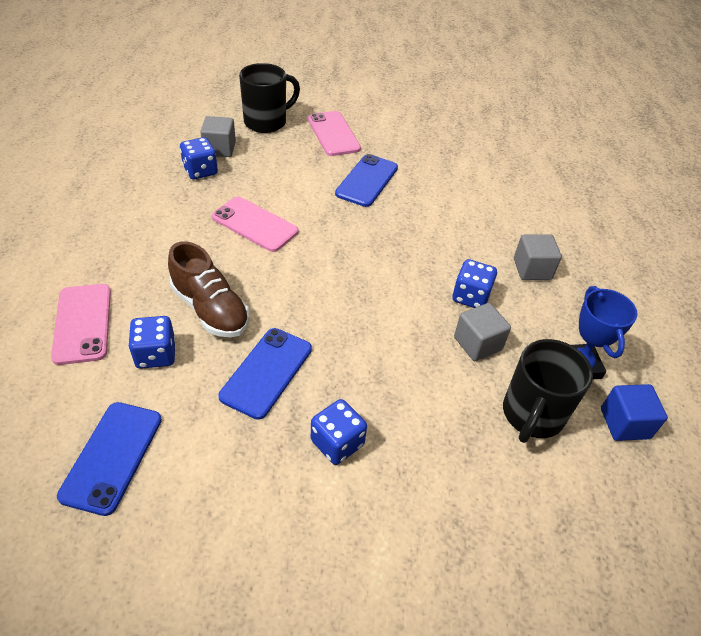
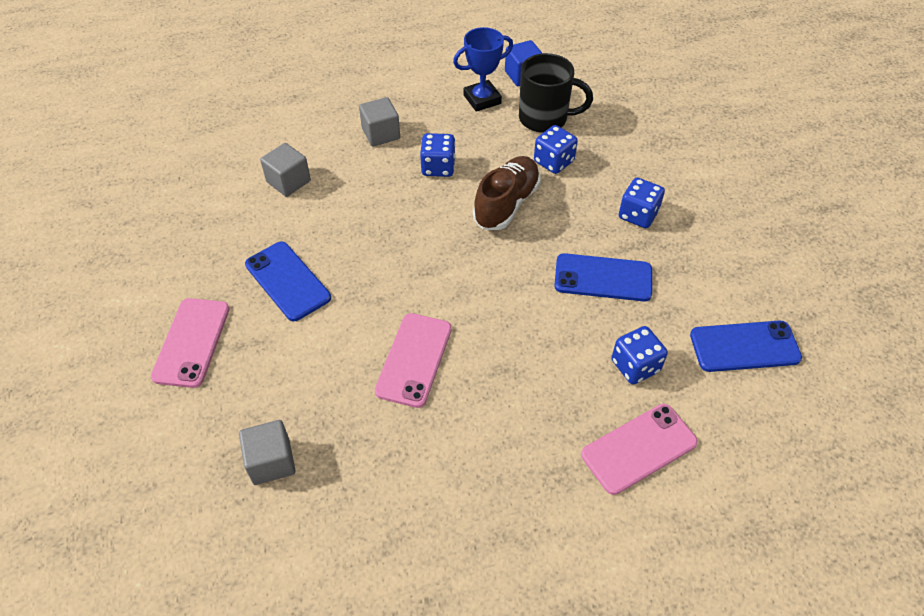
camera: 105 degrees left, 5 degrees up
brown shoe [168,241,250,337] -> brown shoe moved to [473,156,541,230]
blue dice [180,137,218,180] -> blue dice moved to [534,125,578,174]
black mug [239,63,300,133] -> none
pink phone [308,111,361,156] -> pink phone turned 45 degrees counterclockwise [151,298,230,388]
blue phone [335,154,398,207] -> blue phone turned 45 degrees clockwise [245,242,331,321]
grey cube [454,303,511,361] -> grey cube moved to [260,143,311,197]

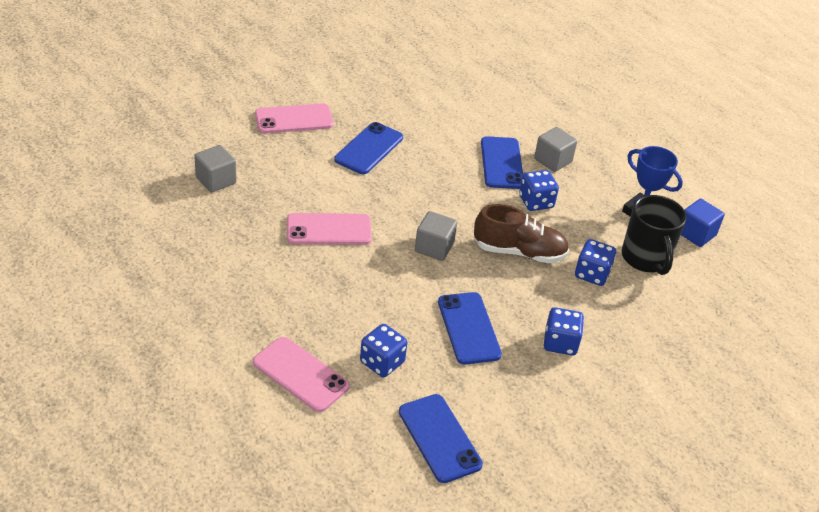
camera: 65 degrees right, 10 degrees down
grey cube [260,143,311,197] -> grey cube moved to [415,211,457,261]
none -> blue phone [481,136,523,189]

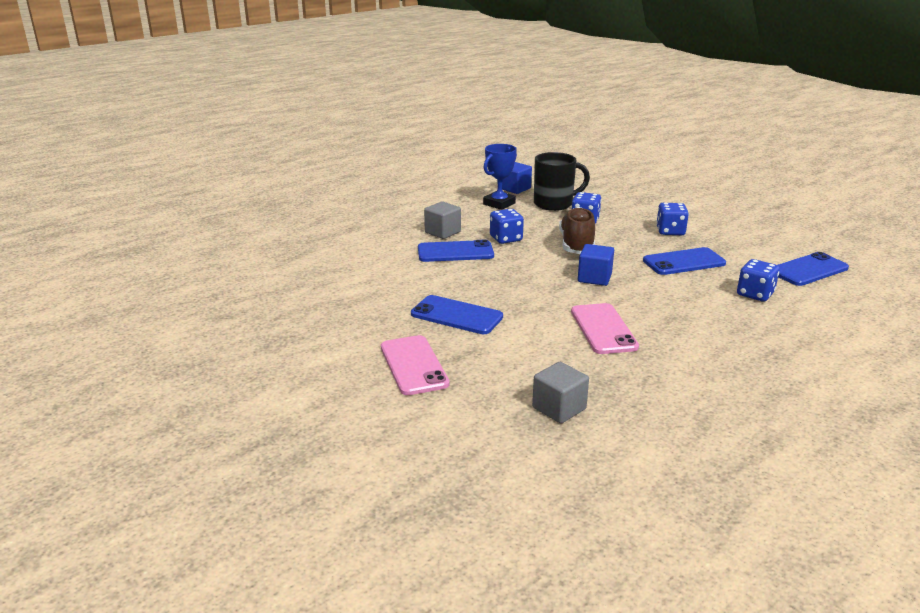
camera: 90 degrees left, 15 degrees down
pink phone [253,337,350,412] -> none
grey cube [415,211,457,261] -> blue cube [578,244,614,286]

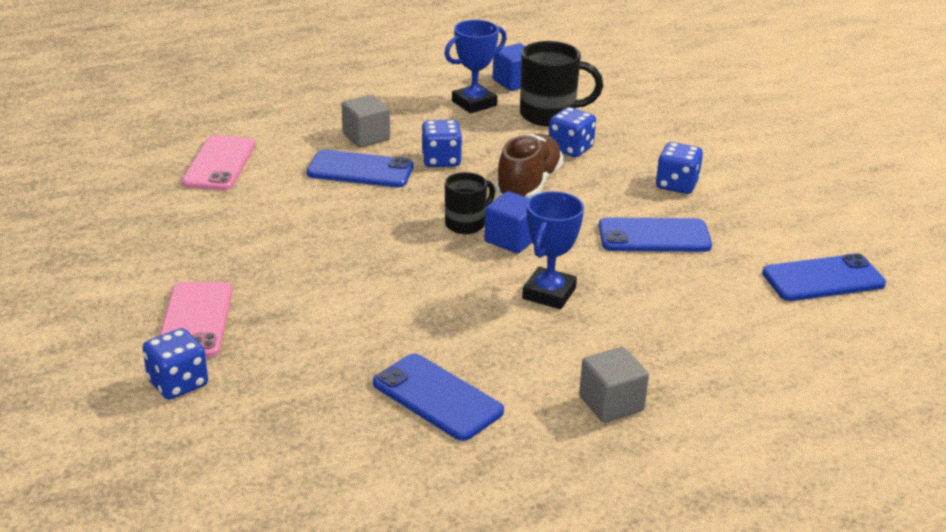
camera: 15 degrees right, 5 degrees up
blue phone [411,295,503,334] -> blue phone moved to [373,354,504,441]
grey cube [532,362,589,423] -> grey cube moved to [579,347,649,423]
pink phone [571,303,639,354] -> pink phone moved to [182,135,256,190]
blue dice [737,259,780,301] -> blue dice moved to [143,328,208,400]
none -> black mug [445,172,495,234]
none -> blue trophy [522,191,584,309]

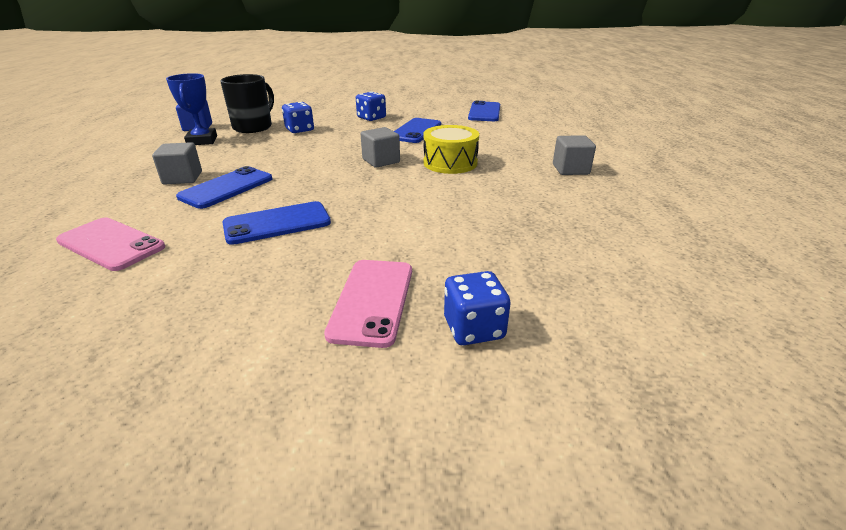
camera: 65 degrees left, 0 degrees up
pink phone [159,282,232,358] -> pink phone turned 75 degrees clockwise [324,260,412,348]
blue phone [373,354,504,441] -> blue phone moved to [222,201,331,245]
blue dice [421,120,462,167] -> none
black mug [445,172,495,234] -> none
blue cube [485,191,532,253] -> grey cube [361,127,400,168]
brown shoe [495,134,563,198] -> none
blue trophy [522,191,584,309] -> yellow drum [423,125,479,174]

